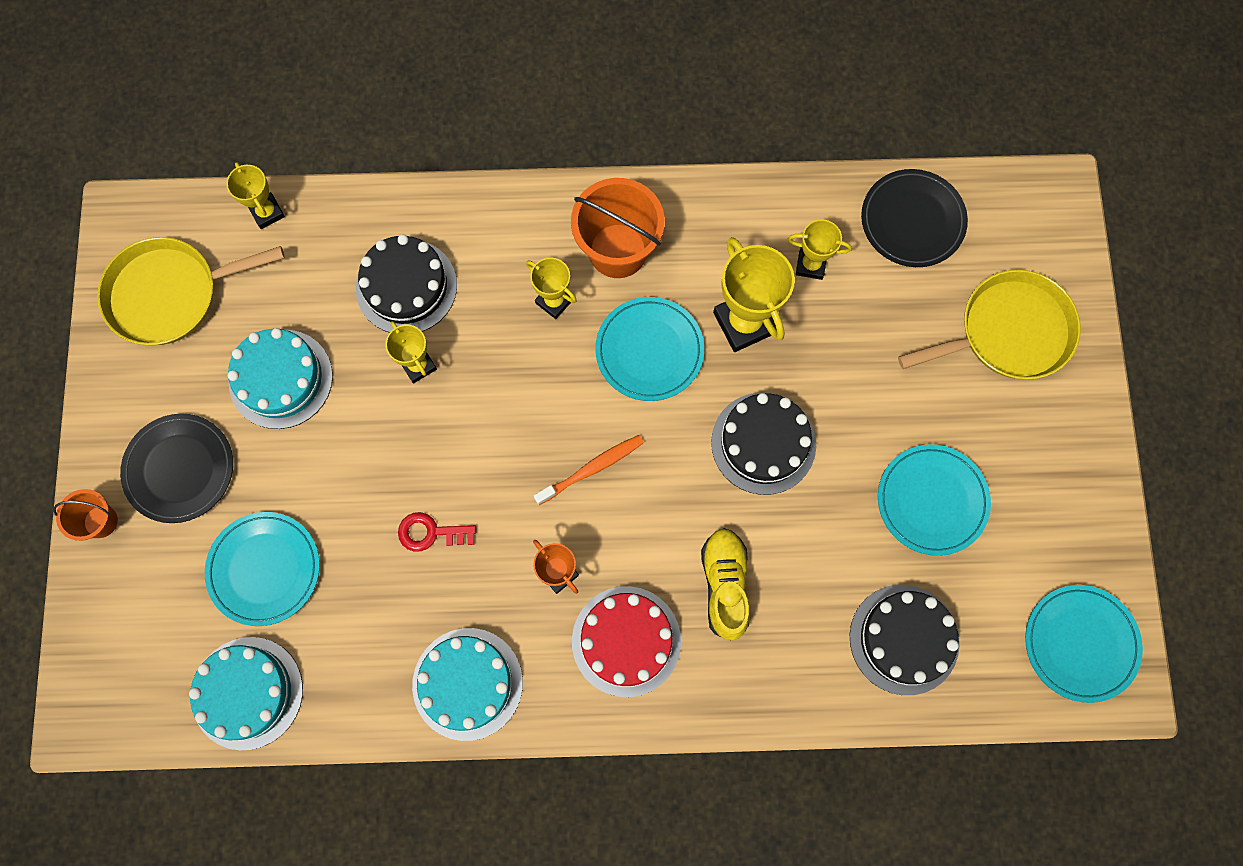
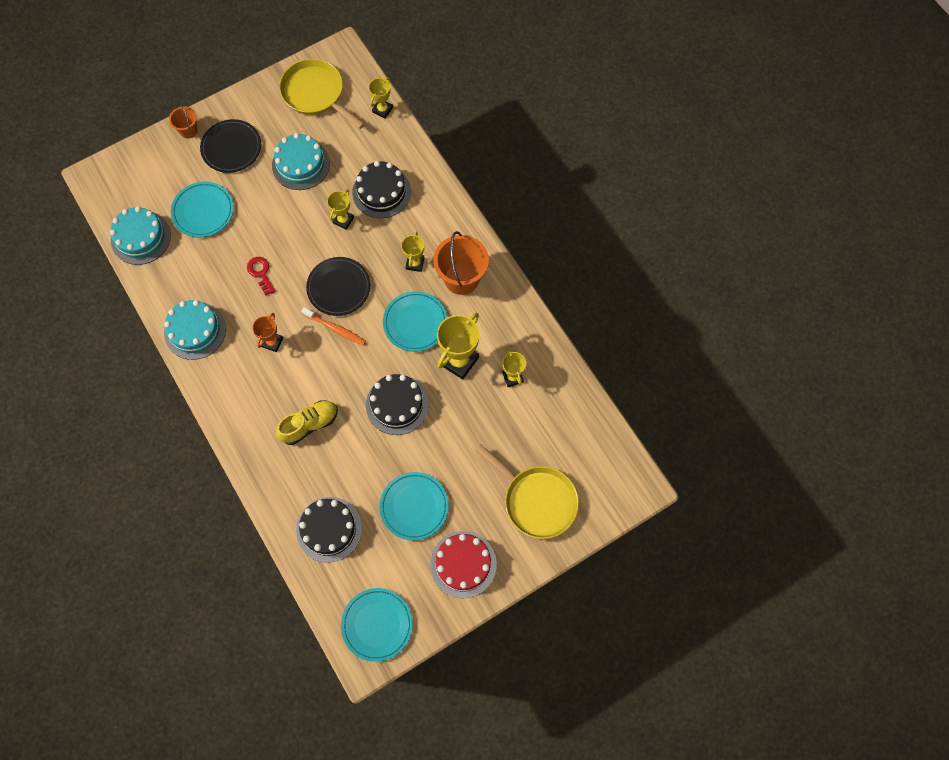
camera: 60 degrees right, 5 degrees down
red cake [572,586,681,697] -> red cake moved to [430,531,497,598]
black plate [861,169,968,267] -> black plate moved to [306,257,371,316]

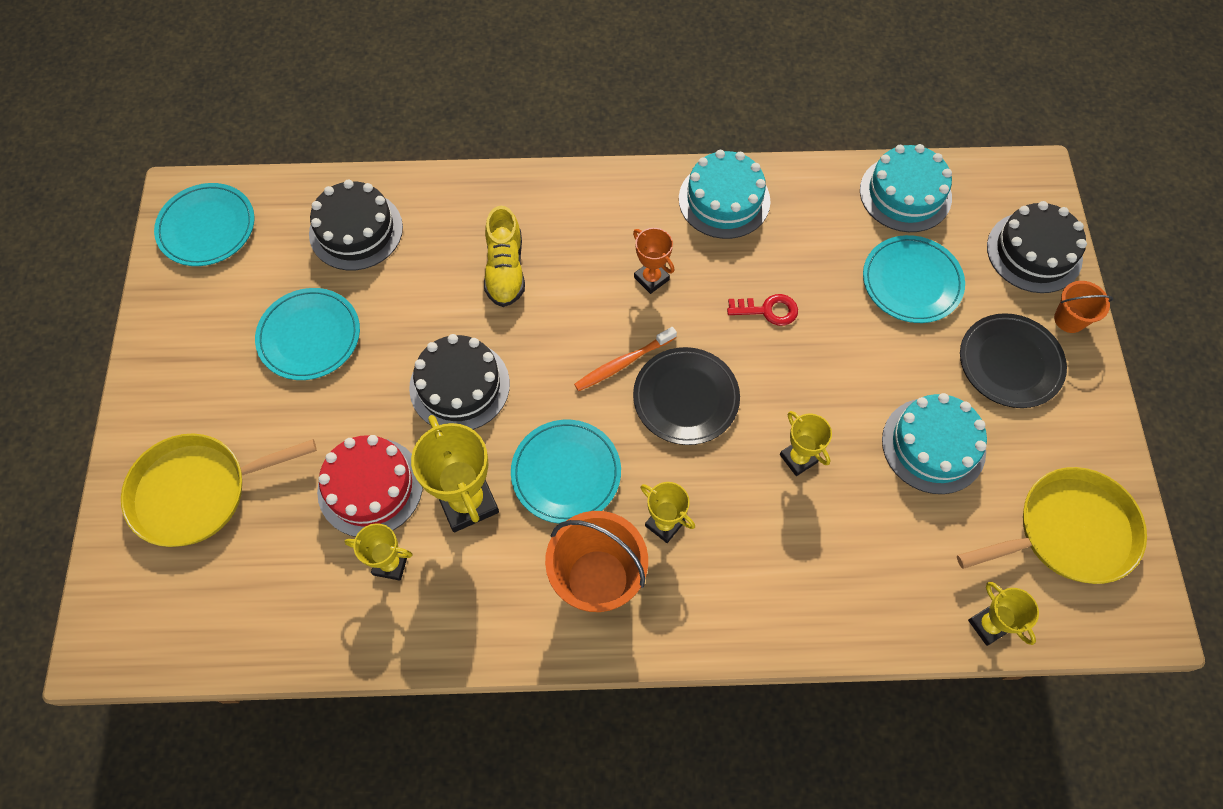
camera: 120 degrees right, 5 degrees down
black cake [352,161,411,218] -> black cake moved to [987,201,1087,293]
red cake [430,531,497,598] -> red cake moved to [317,435,423,537]

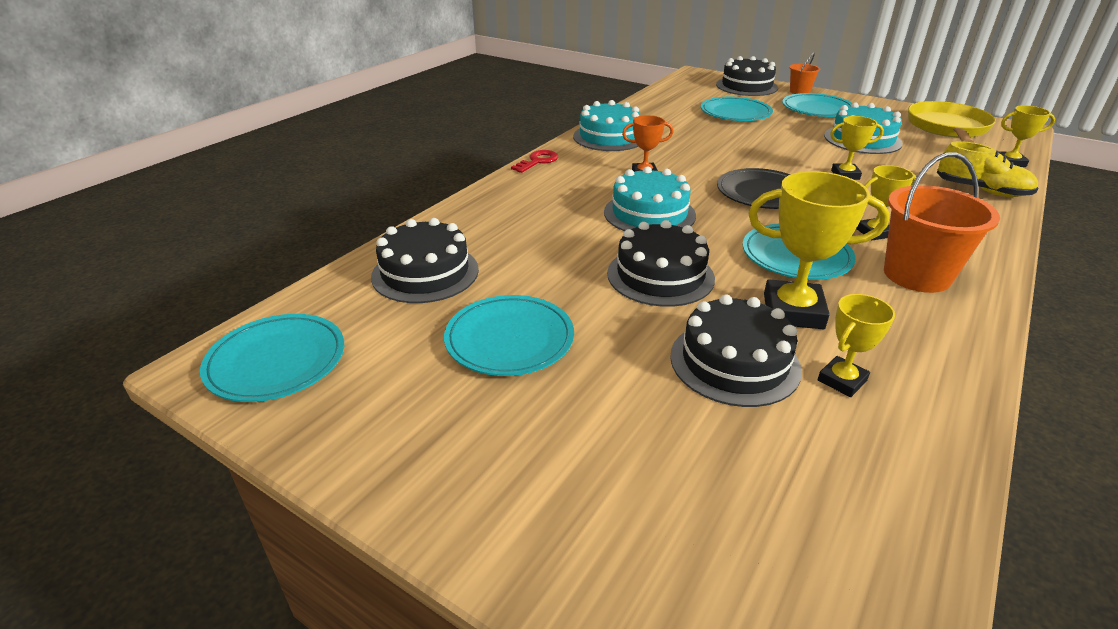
camera: 55 degrees left, 30 degrees down
yellow pan [121,434,317,547] -> none
red cake [317,435,423,537] -> black cake [670,294,802,407]
yellow shoe [484,206,525,307] -> yellow shoe moved to [937,141,1038,197]
orange toothbrush [574,327,677,391] -> none
red key [727,294,798,326] -> red key moved to [511,150,558,173]
turquoise cake [860,144,952,232] -> turquoise cake moved to [604,166,696,231]
black plate [960,313,1067,408] -> turquoise plate [782,93,852,117]

